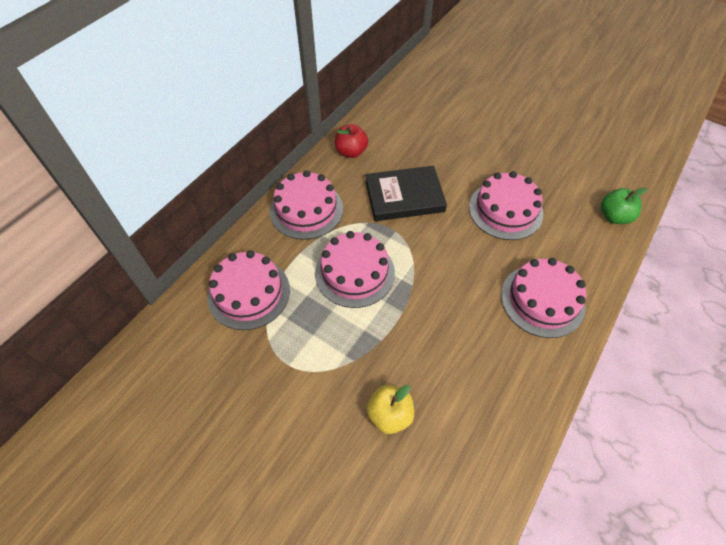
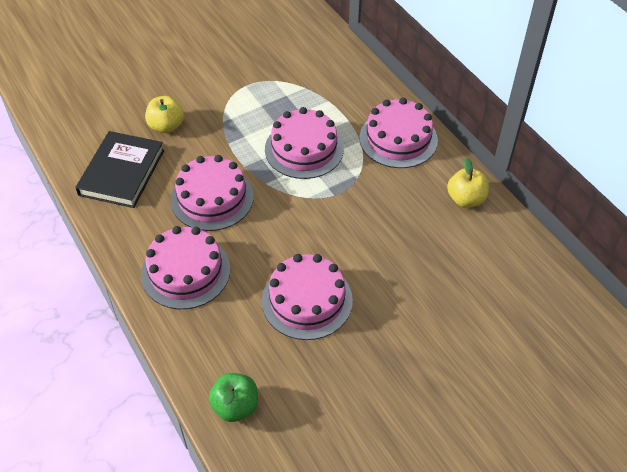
camera: 115 degrees right, 5 degrees down
pink cake [207,250,290,330] -> pink cake moved to [171,155,254,231]
red apple [335,124,368,158] -> yellow apple [447,158,489,208]
black book [365,166,447,221] -> black book moved to [75,131,164,208]

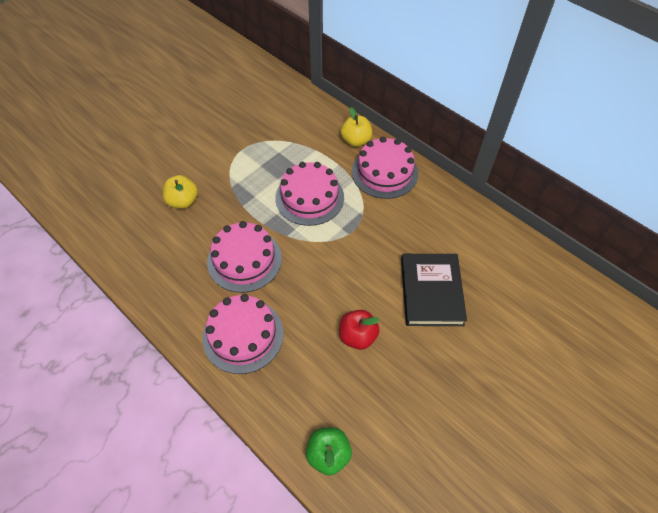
camera: 15 degrees left, 5 degrees up
black book [75,131,164,208] -> black book moved to [401,254,467,326]
pink cake [262,254,353,340] -> red apple [339,310,380,350]
yellow apple [447,158,489,208] -> yellow apple moved to [340,107,372,147]

